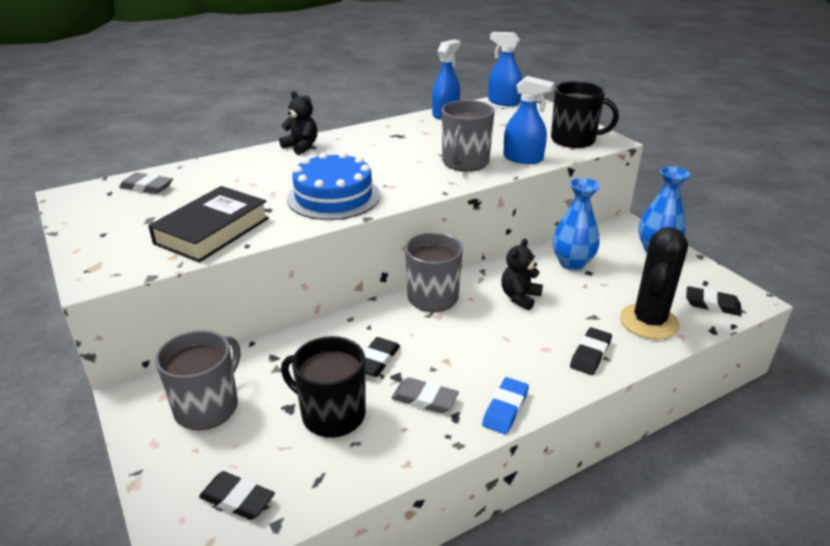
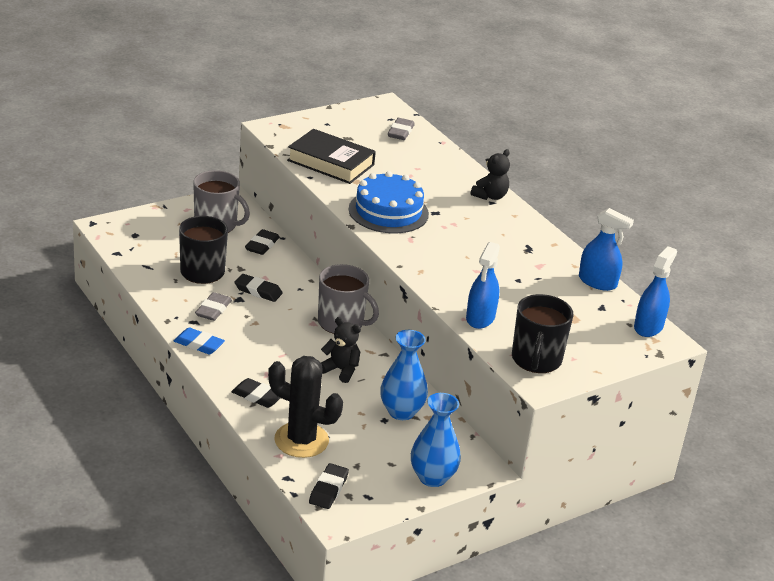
camera: 85 degrees right, 0 degrees up
black eraser [199,471,275,520] -> black eraser moved to [245,229,280,255]
grey mug [442,100,495,171] -> none

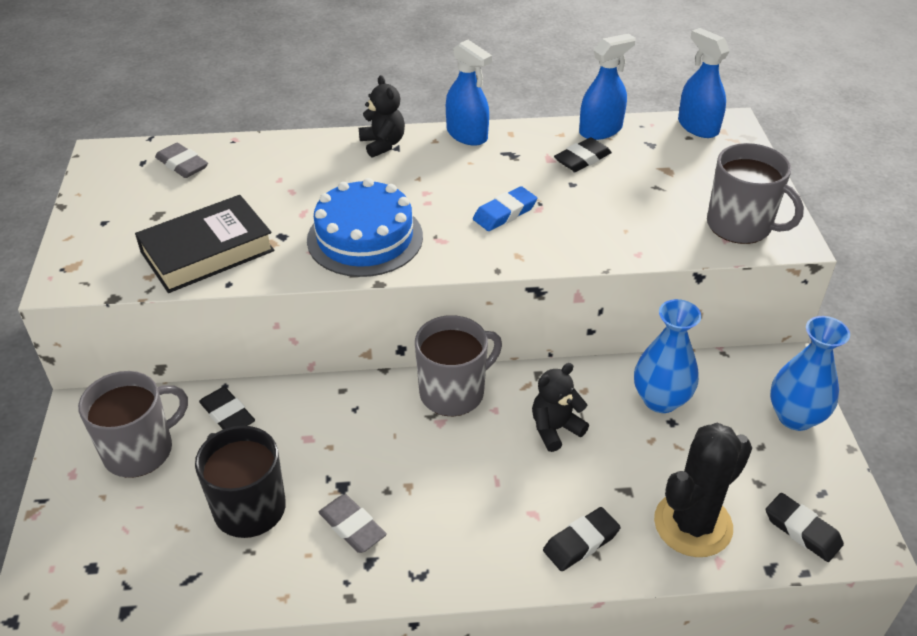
camera: 60 degrees left, 10 degrees up
blue eraser [174,328,225,354] -> blue eraser moved to [473,186,537,231]
black eraser [234,274,283,302] -> black eraser moved to [554,137,612,172]
blue spray bottle [466,242,500,329] -> blue spray bottle moved to [446,40,492,146]
black mug [512,294,573,373] -> grey mug [707,143,804,244]

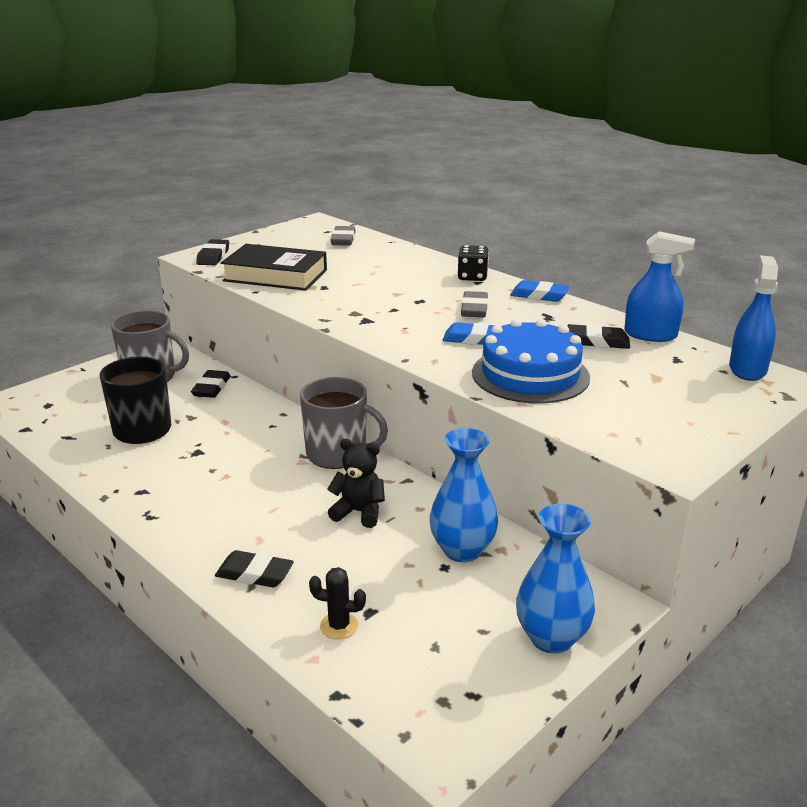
camera: 50 degrees right, 15 degrees down
blue cake [307,178,423,277] -> blue cake moved to [472,319,590,404]
grey eraser [318,494,387,553] -> grey eraser moved to [461,291,488,318]
black teddy bear [359,75,405,158] -> black dice [457,245,489,281]
blue spray bottle [446,40,492,146] -> blue eraser [510,280,570,302]
black cactus [654,423,752,557] -> black cactus [309,567,366,639], size x0.46
grey mug [707,143,804,244] -> none
black eraser [766,493,844,562] -> black eraser moved to [196,239,229,265]

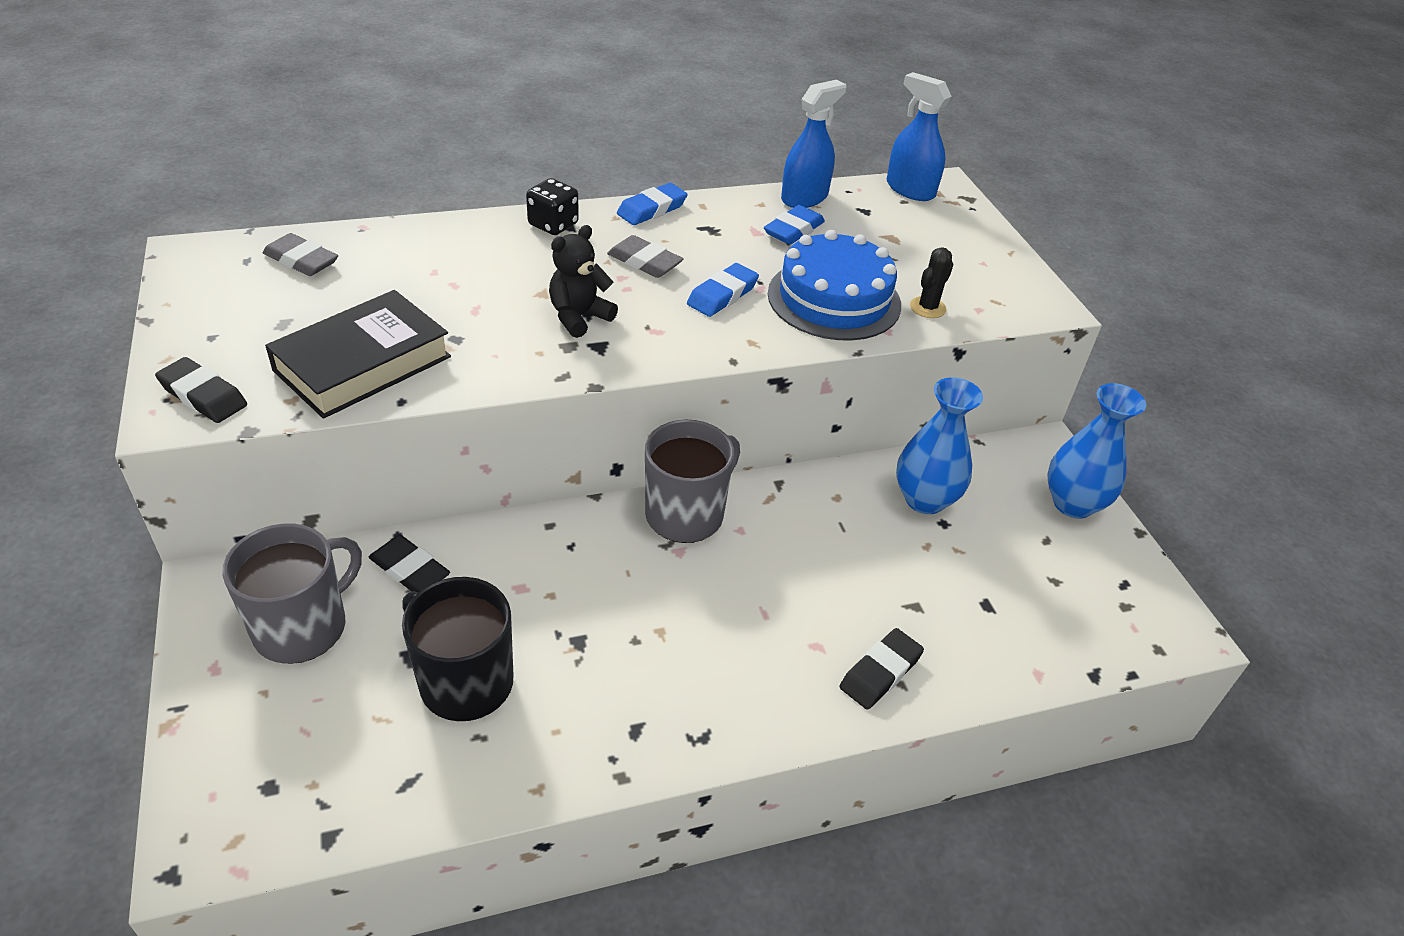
camera: 65 degrees left, 15 degrees up
black cactus [309,567,366,639] -> black cactus moved to [910,247,954,318]
black teddy bear [327,439,385,528] -> black teddy bear moved to [549,225,618,338]
black eraser [568,324,630,349] -> blue eraser [764,205,825,245]

